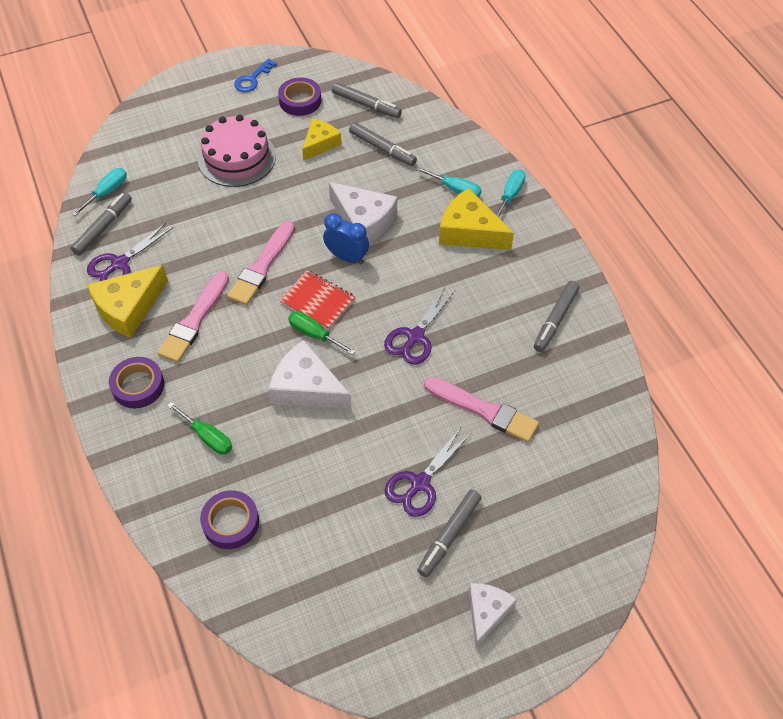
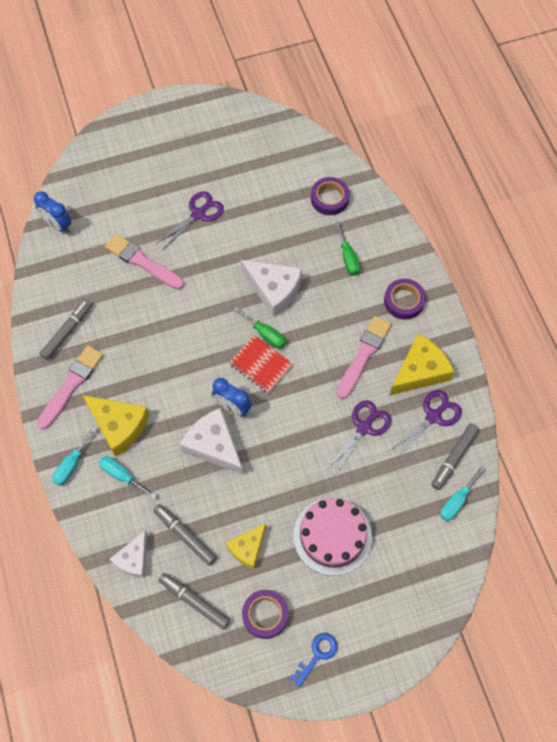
camera: 175 degrees left, 10 degrees up
green screwdriver [167,402,232,455] -> green screwdriver turned 150 degrees counterclockwise [335,222,360,275]
pink brush [227,221,295,305] -> pink brush moved to [37,345,103,430]
purple scissors [384,287,455,365] -> purple scissors moved to [326,400,391,475]
grey marker [417,490,482,577] -> none
white cheese [469,583,517,648] -> white cheese moved to [110,530,147,578]
none -> blue clock [34,191,72,233]

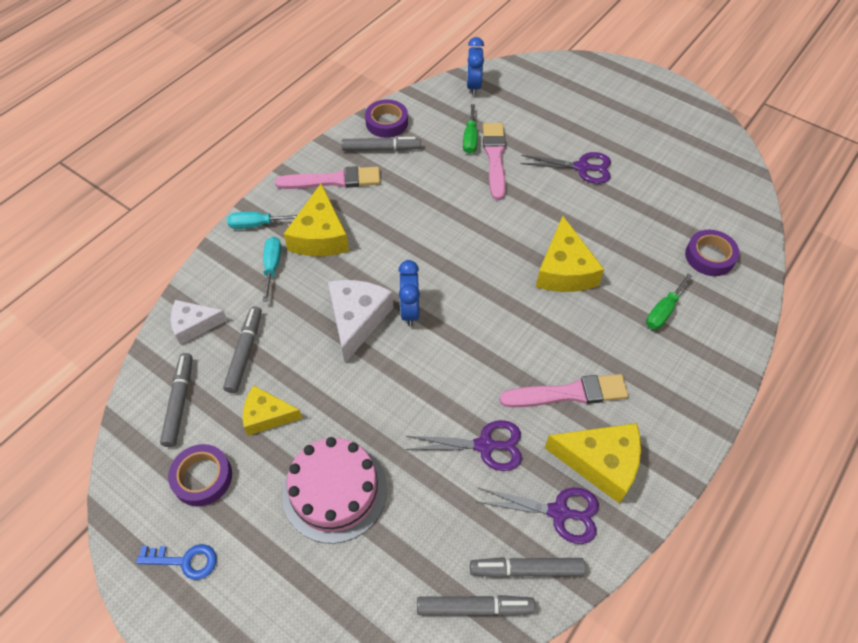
camera: 55 degrees right, 10 degrees down
red notebook [229,335,293,393] -> none
green screwdriver [234,307,286,348] -> green screwdriver moved to [463,104,478,154]
white cheese [241,260,302,317] -> yellow cheese [536,216,604,292]
purple tape [384,279,426,320] -> purple tape moved to [365,99,408,138]
turquoise screwdriver [440,466,485,521] -> grey marker [417,595,535,616]

